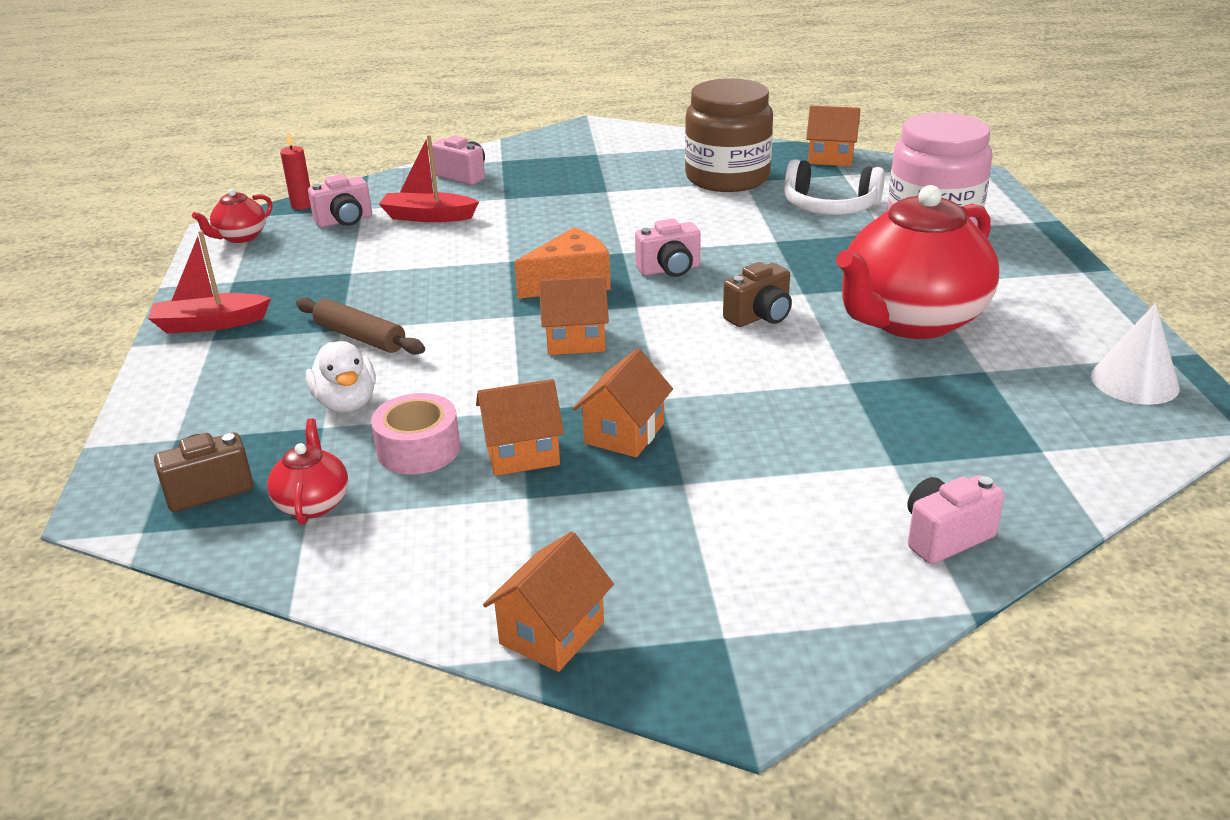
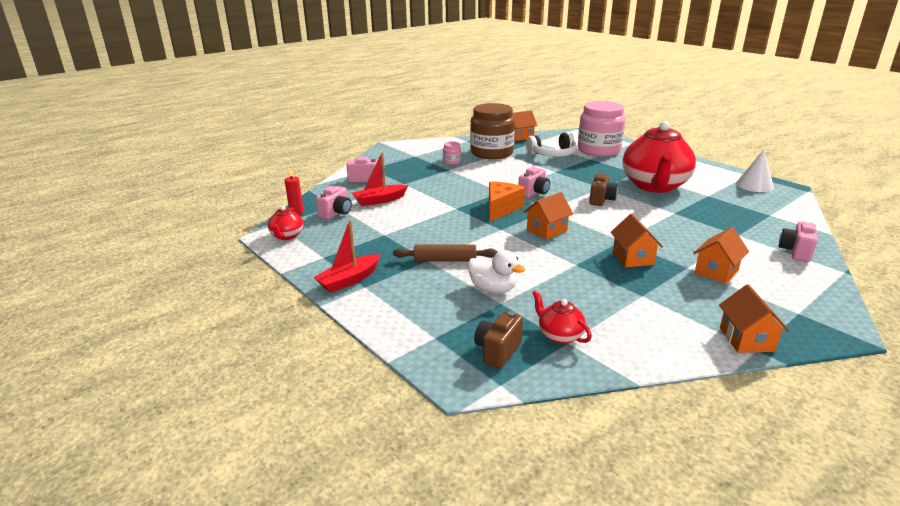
camera: 35 degrees left, 5 degrees down
pink tape [371,393,460,474] -> none
orange house [476,379,564,476] -> orange house moved to [693,227,749,284]
none -> pink jar [443,142,461,165]

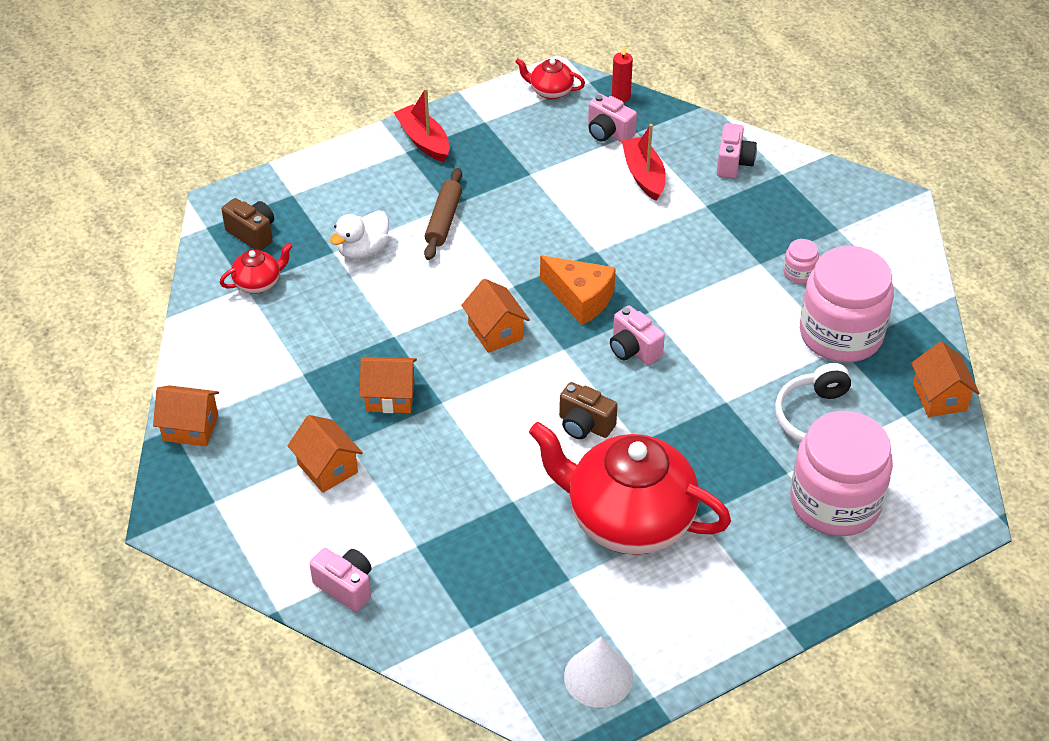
camera: 100 degrees right, 20 degrees up
brown jar [470,103,515,159] -> pink jar [800,246,894,363]

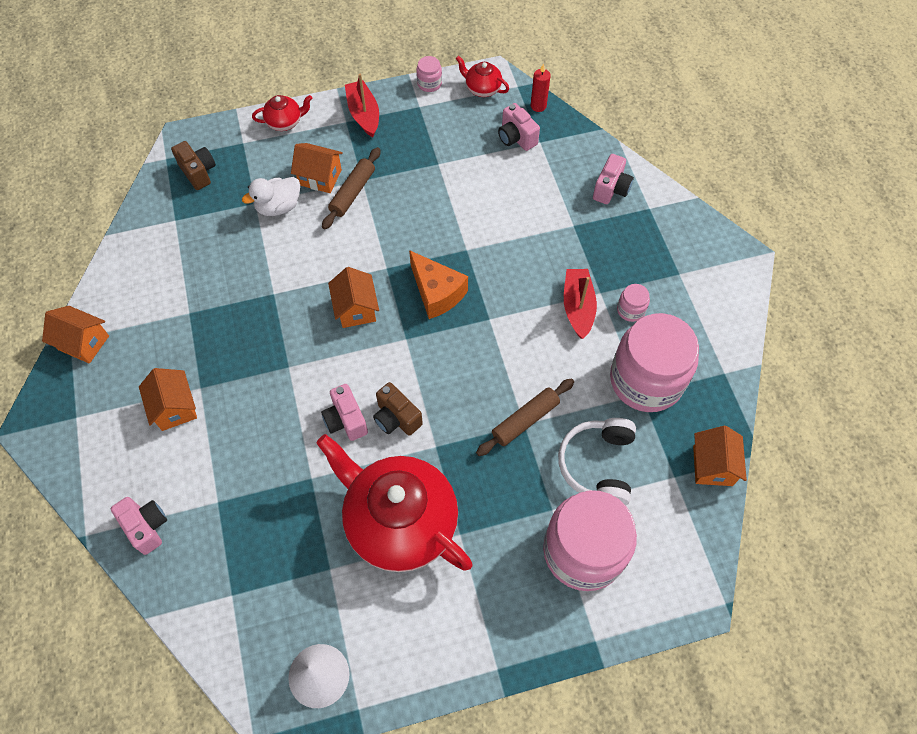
camera: 15 degrees right, 15 degrees up
red teapot [220,243,293,294] -> red teapot moved to [252,95,312,131]
orange house [360,357,417,413] -> orange house moved to [291,143,343,193]
pink camera [610,305,665,365] -> pink camera moved to [321,384,368,441]
red boat [622,124,666,201] -> red boat moved to [564,269,597,339]
none -> pink jar [416,56,442,92]
none -> brown rolling pin [476,378,574,456]

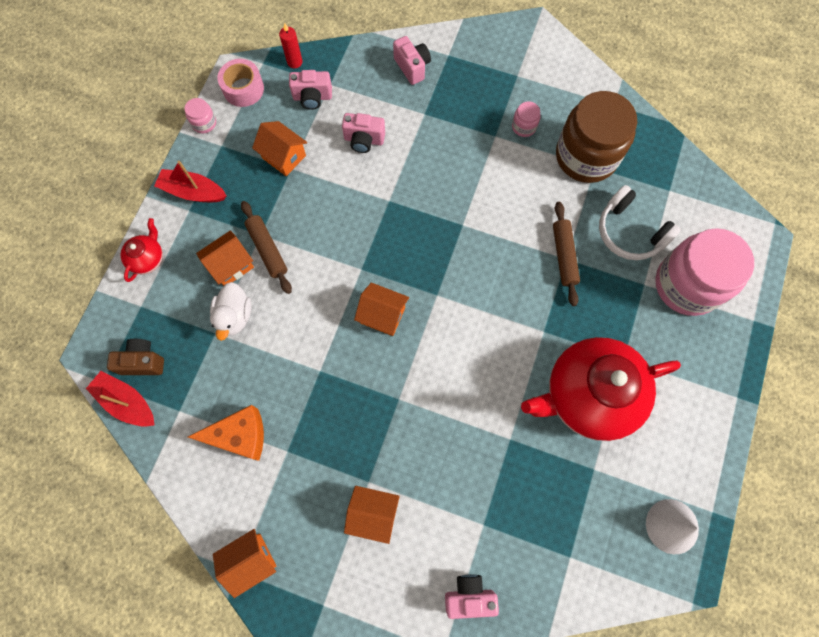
camera: 55 degrees left, 10 degrees up
pink camera [321,384,368,441] -> pink camera moved to [342,113,385,153]
brown camera [373,382,423,436] -> none
orange cheese [409,250,468,319] -> orange cheese moved to [188,405,264,461]
red teapot [456,56,509,97] -> pink tape [217,59,264,107]
red boat [564,269,597,339] -> red boat moved to [86,371,154,427]
pink jar [610,313,699,412] -> brown jar [556,91,637,183]
orange house [693,426,747,486] -> orange house moved to [252,121,307,176]

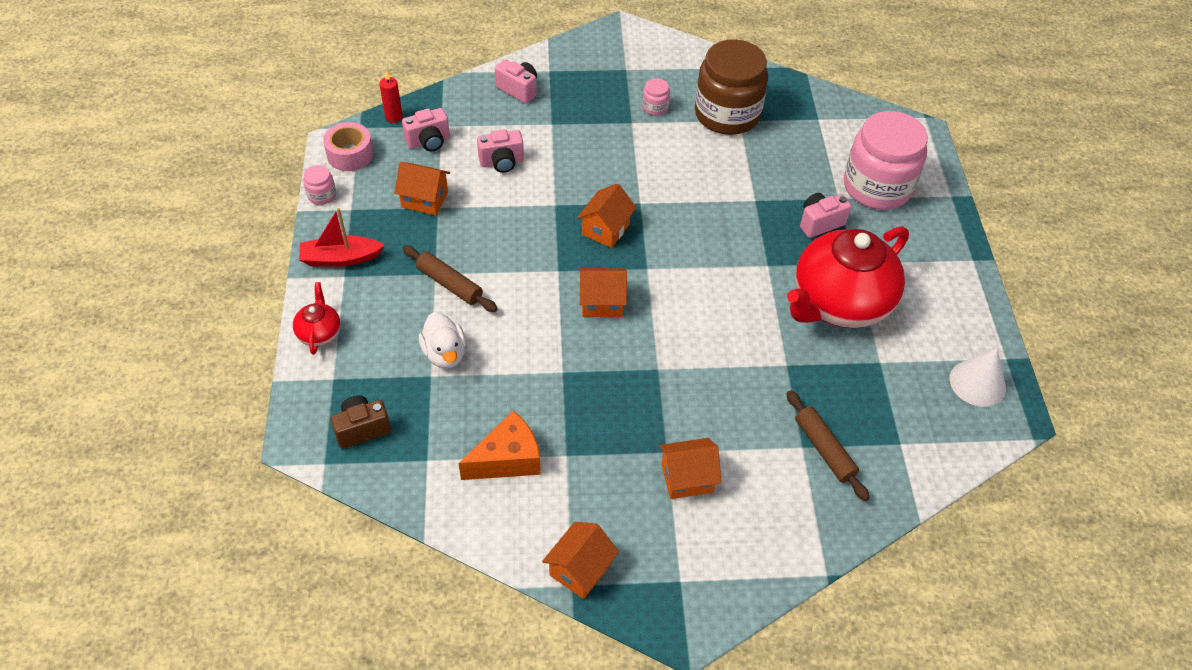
camera: 25 degrees left, 20 degrees down
red boat [86,371,154,427] -> none
orange house [196,230,254,286] -> orange house moved to [577,183,637,248]
pink camera [445,574,499,619] -> pink camera moved to [800,193,851,238]
brown rolling pin [553,202,580,306] -> brown rolling pin moved to [786,390,869,501]
white headphones [599,185,681,260] -> none

